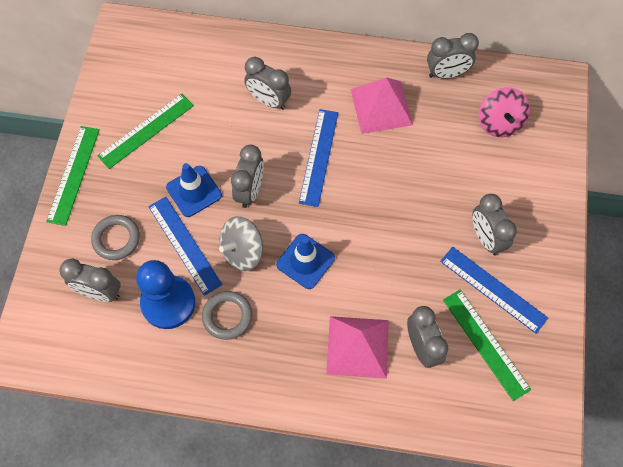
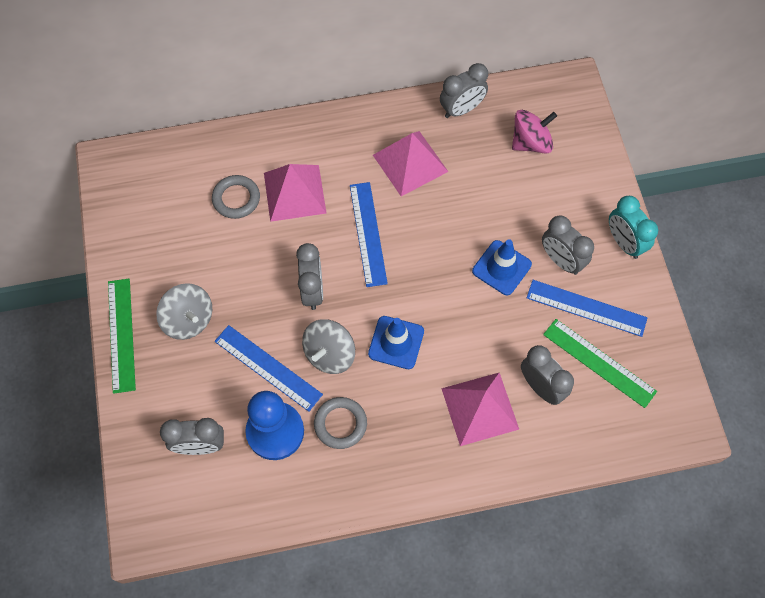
camera: 20 degrees left, 0 degrees up
grey ring [91,215,140,260] -> grey ring moved to [212,175,260,219]
green ruler [97,93,194,169] -> none
blue traffic cone [166,163,222,217] -> blue traffic cone moved to [472,239,532,295]
grey clock [244,57,291,110] -> pink pyramid [264,164,326,222]
pink spinning top [478,87,530,137] -> pink spinning top turned 90 degrees counterclockwise [512,110,557,154]
none -> grey spinning top [156,283,212,340]
none -> turquoise clock [609,196,658,259]

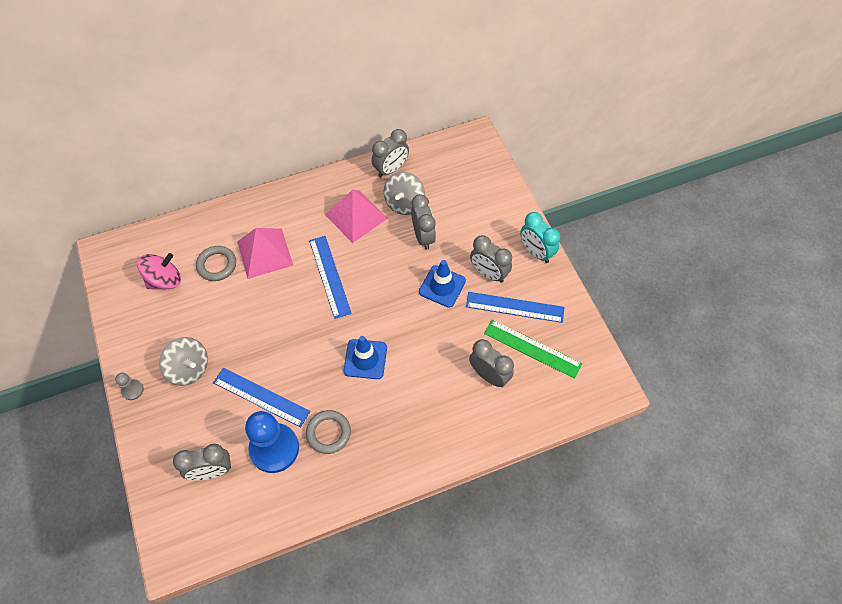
camera: 10 degrees left, 5 degrees down
green ruler [108,279,136,394] -> grey pawn [115,373,144,400]
grey clock [296,243,323,310] -> grey clock moved to [411,194,436,250]
grey spinning top [302,319,355,374] -> grey spinning top moved to [384,172,425,215]
pink pyramid [441,373,519,446] -> none
pink spinning top [512,110,557,154] -> pink spinning top moved to [137,253,181,289]

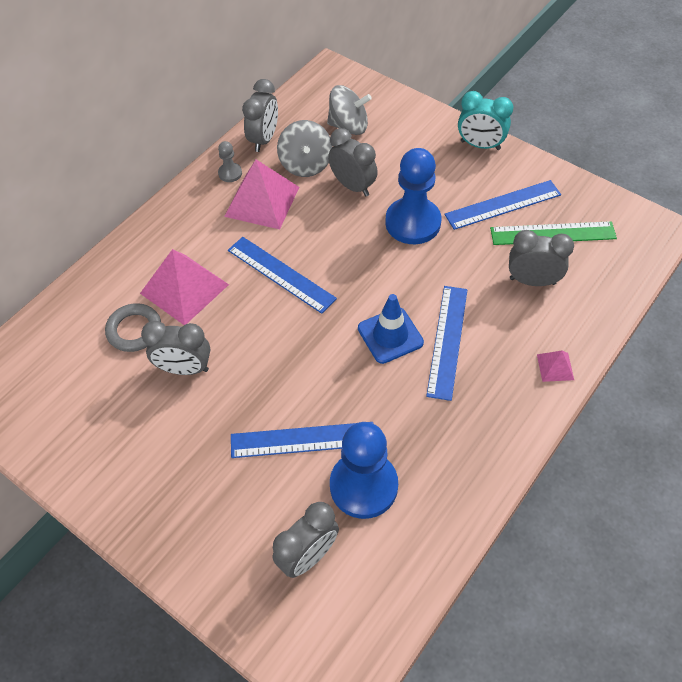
camera: 30 degrees left, 5 degrees down
grey pawn [115,373,144,400] -> grey pawn moved to [218,141,242,182]
pink spinning top [137,253,181,289] -> none
grey spinning top [159,337,208,386] -> grey spinning top moved to [327,85,372,135]
grey ring [306,410,351,454] -> none
blue traffic cone [419,260,466,308] -> blue pawn [385,148,441,244]
grey clock [470,235,512,283] -> grey clock moved to [141,321,210,375]
none -> blue ruler [426,286,467,401]
none -> pink pyramid [537,351,574,382]

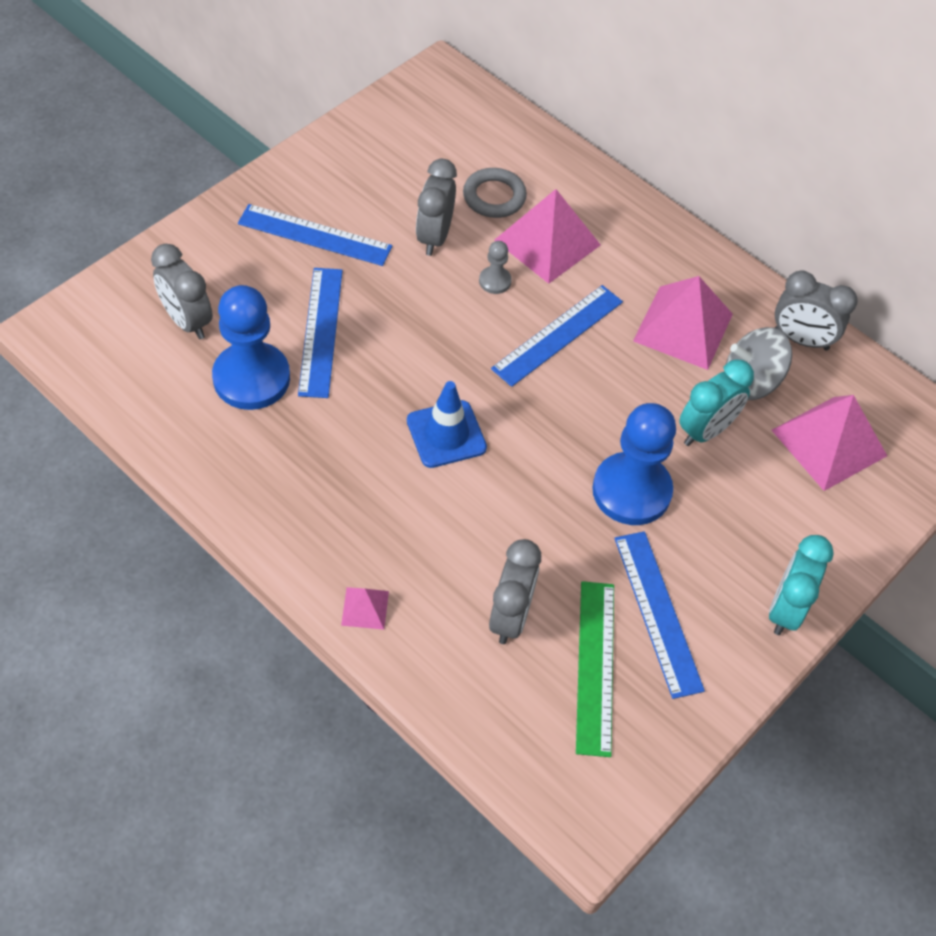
camera: 90 degrees right, 0 degrees up
grey pawn [218,141,242,182] -> grey pawn moved to [479,241,512,294]
grey spinning top [327,85,372,135] -> pink pyramid [772,395,887,491]
grey clock [328,128,378,196] -> turquoise clock [679,359,754,446]
blue ruler [426,286,467,401] -> blue ruler moved to [238,204,392,266]

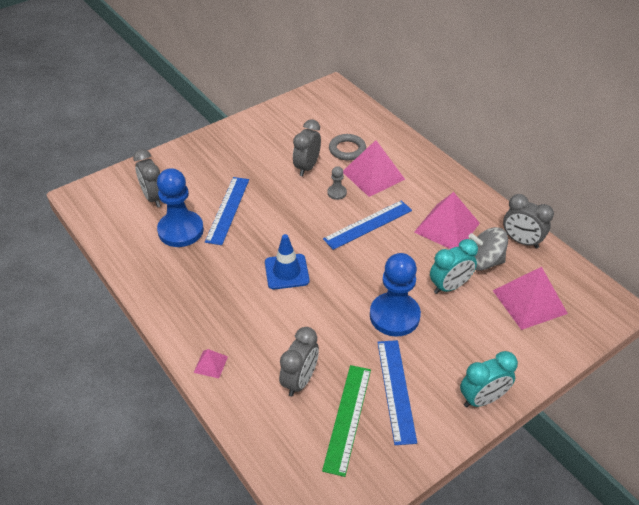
camera: 15 degrees right, 10 degrees down
blue ruler [238,204,392,266] -> none
turquoise clock [769,535,834,635] -> turquoise clock turned 150 degrees counterclockwise [460,351,518,407]

